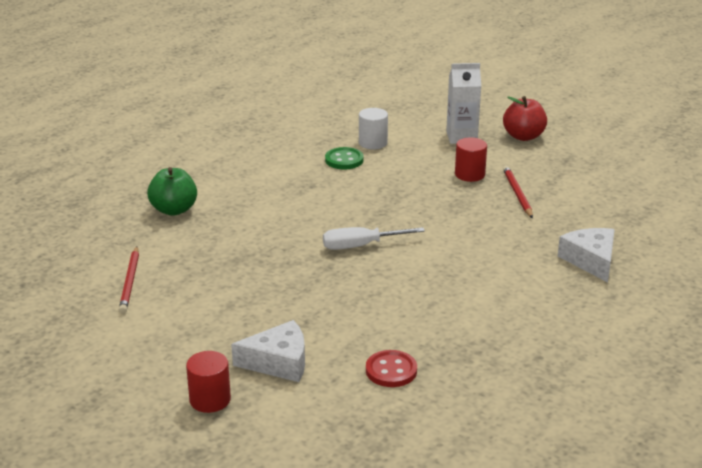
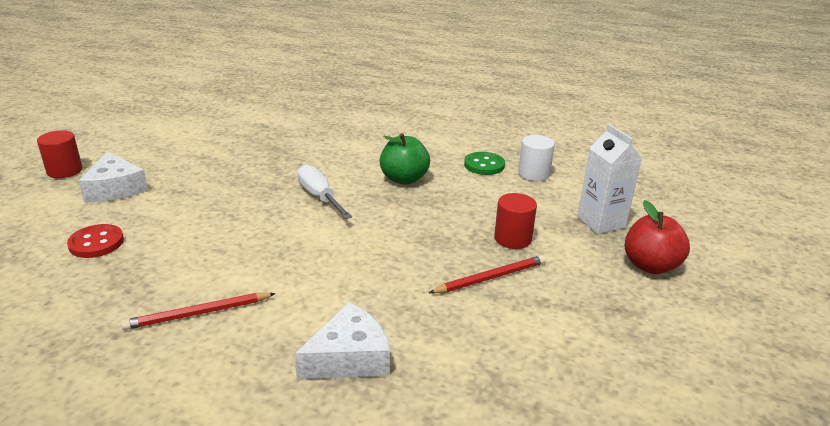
camera: 70 degrees right, 0 degrees up
red pencil [119,247,139,313] -> red pencil moved to [121,293,276,330]
green apple [147,167,197,216] -> green apple moved to [380,133,430,185]

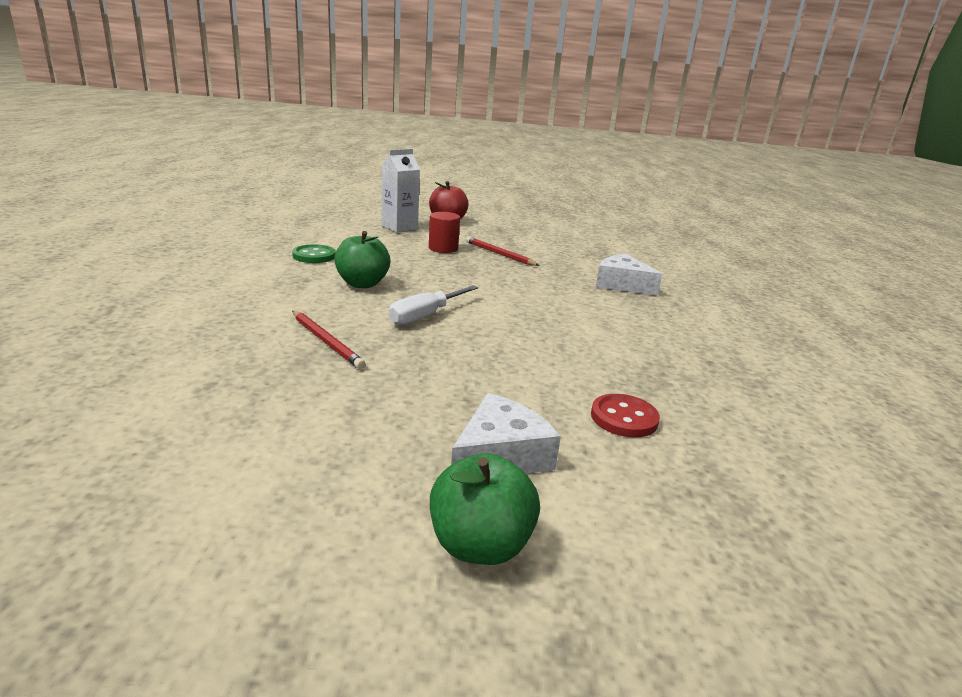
camera: 110 degrees left, 5 degrees down
red cylinder [37,130,83,178] -> green apple [430,453,540,565]
red pencil [121,293,276,330] -> red pencil moved to [292,311,366,369]
white cylinder [518,135,555,181] -> none

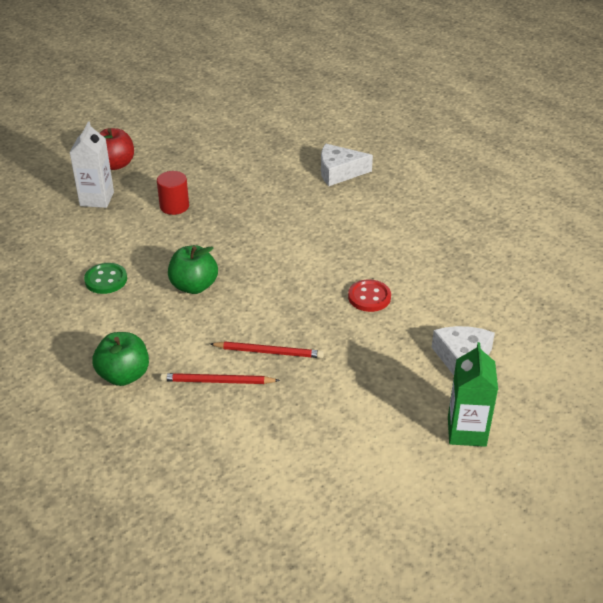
camera: 40 degrees left, 15 degrees up
white screwdriver [388,285,478,325] -> none
green apple [430,453,540,565] -> green apple moved to [92,332,149,386]
red pencil [466,237,540,266] -> red pencil moved to [160,373,280,384]
red button [591,394,660,438] -> red button moved to [348,279,391,312]
none -> green carton [448,342,498,447]

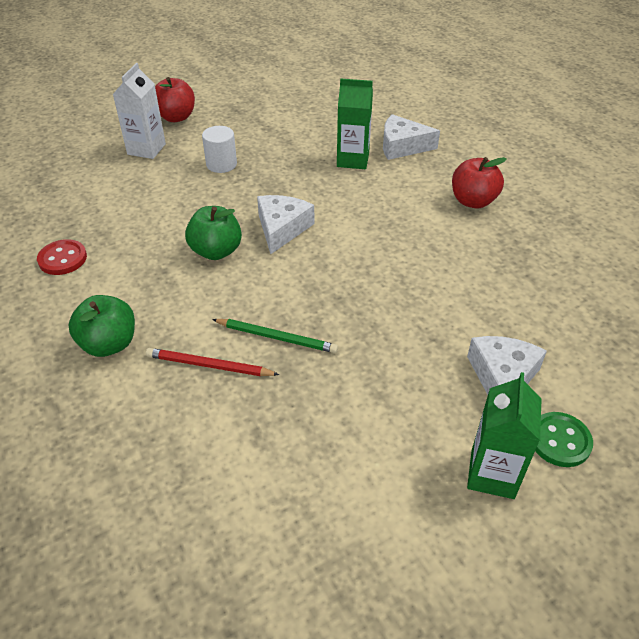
camera: 10 degrees right, 5 degrees up
green button [84,263,127,294] -> green button moved to [535,412,593,467]
red cylinder [157,171,189,215] -> white cylinder [202,126,237,173]
red pencil [210,341,324,358] -> green pencil [212,319,338,353]
red button [348,279,391,312] -> red button moved to [37,239,87,275]
none -> white cheese [257,195,314,254]
none -> green carton [337,78,373,169]
none -> red apple [452,157,507,209]

